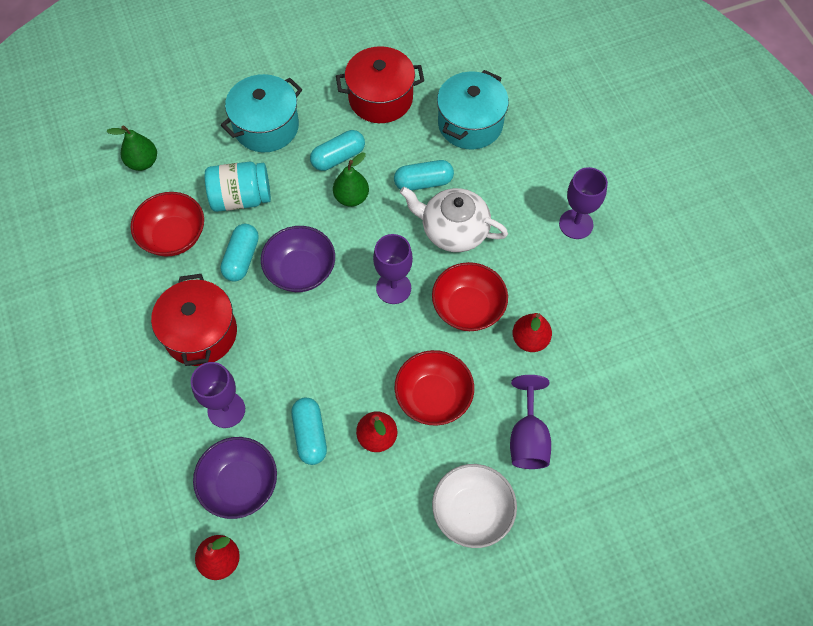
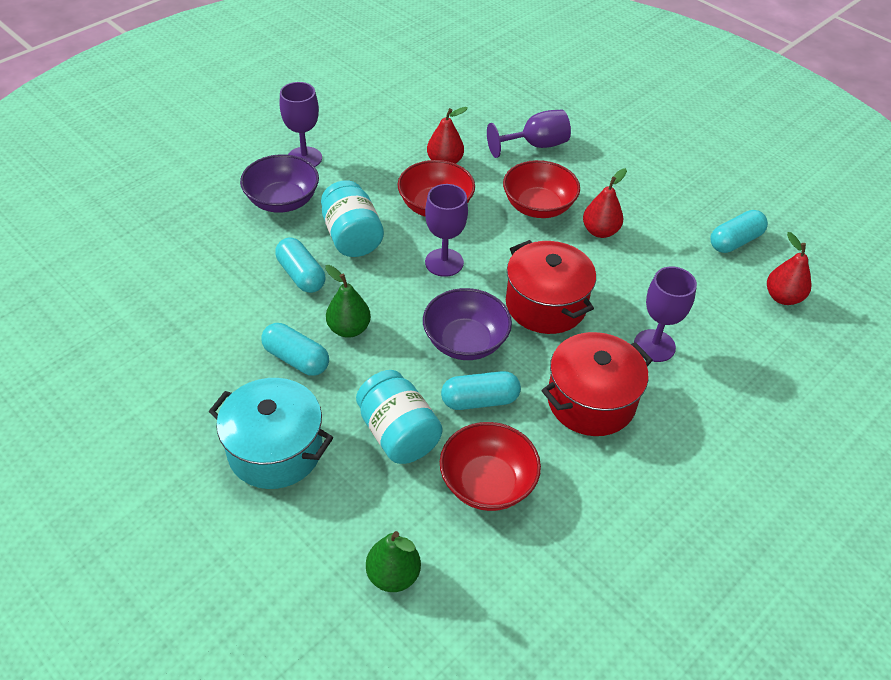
camera: 115 degrees left, 15 degrees down
purple bowl [193,437,277,519] -> purple bowl moved to [240,154,319,213]
turquoise capsule [291,397,327,465] -> turquoise capsule moved to [710,210,768,253]
red pot [336,46,424,123] -> red pot moved to [506,240,596,334]
white teapot [400,187,508,252] -> turquoise jar [321,180,384,257]
white bowl [432,464,517,548] -> none
turquoise pot [437,70,509,149] -> none

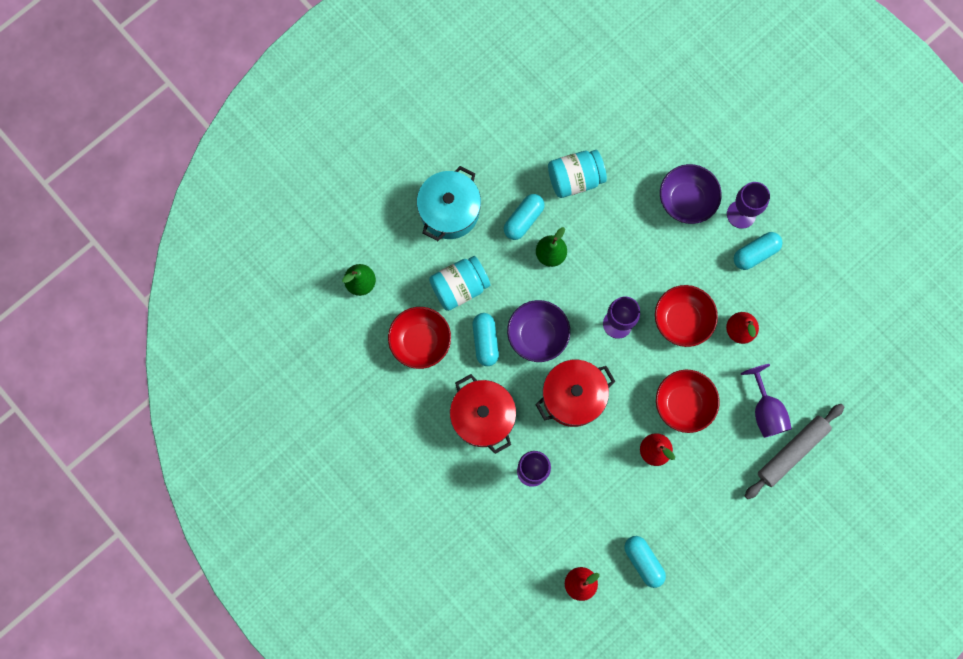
camera: 95 degrees right, 30 degrees up
turquoise capsule [275,238,325,293] -> turquoise capsule moved to [734,232,782,270]
turquoise jar [321,180,384,257] -> turquoise jar moved to [548,150,607,198]
none -> grey rolling pin [745,404,844,499]

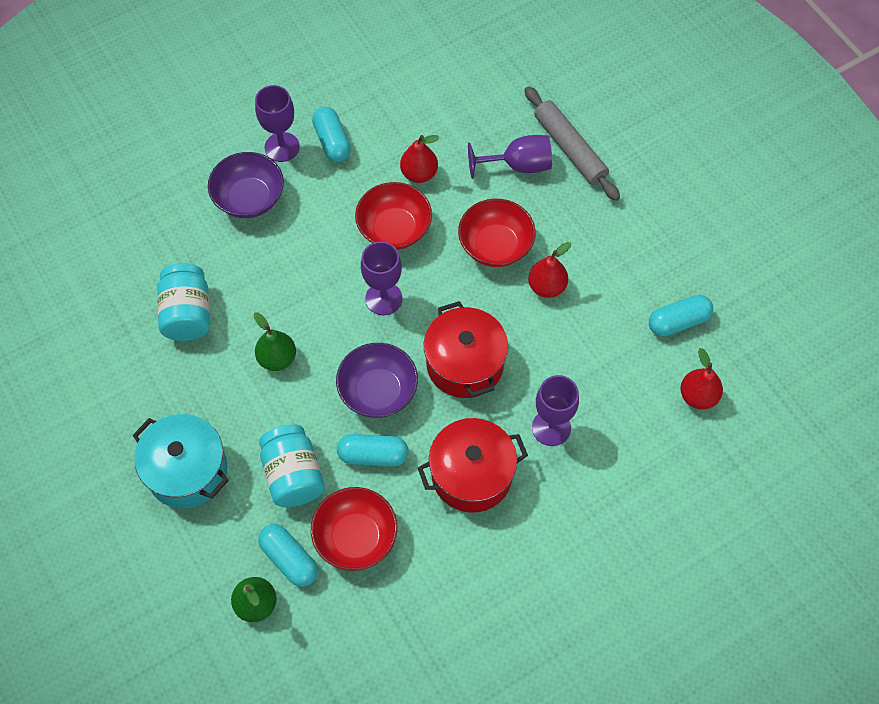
camera: 80 degrees left, 15 degrees down
turquoise capsule [504,194,545,240] -> turquoise capsule moved to [258,524,318,587]

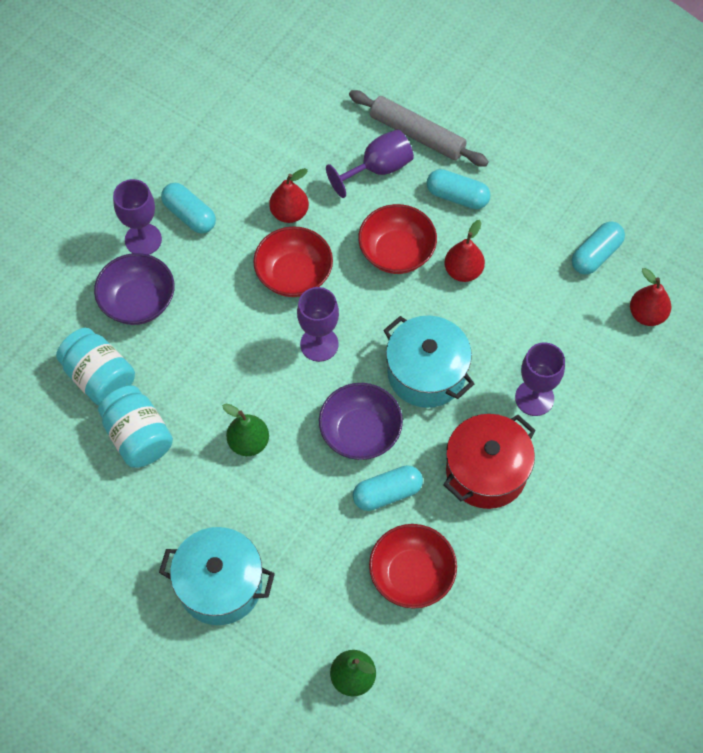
camera: 25 degrees left, 0 degrees up
turquoise capsule [258,524,318,587] -> turquoise capsule moved to [427,169,491,209]
turquoise jar [259,424,325,507] -> turquoise jar moved to [56,328,135,405]
red pot [424,301,508,398] -> turquoise pot [383,316,474,408]

